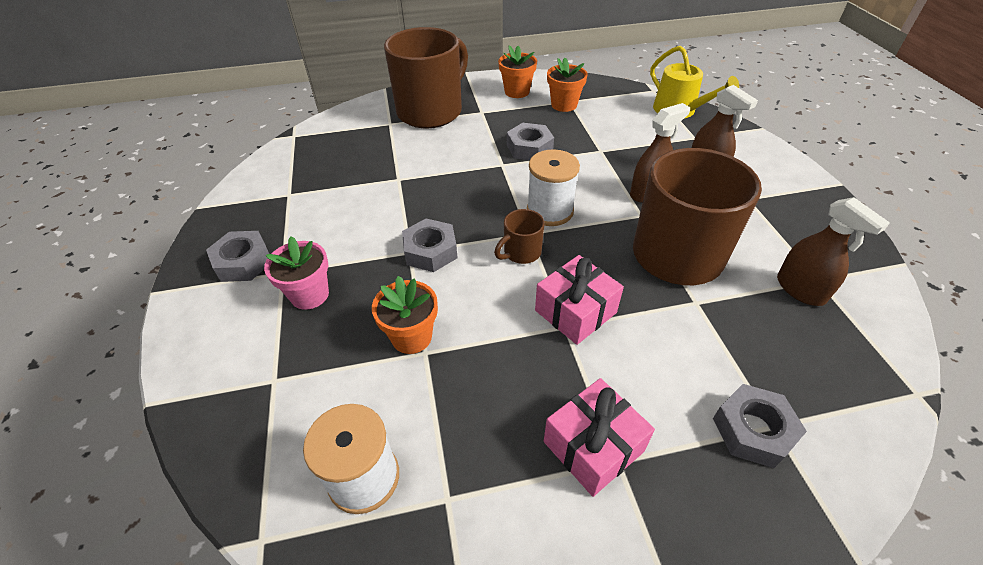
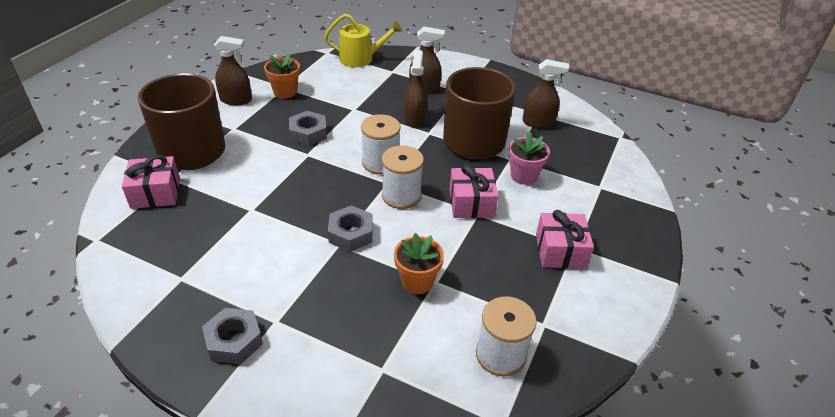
camera: 55 degrees left, 5 degrees down
pink flower pot [264,236,329,310] -> pink flower pot moved to [508,132,550,185]
brown mug [494,209,545,264] -> white spool [382,145,424,209]
orange flower pot [498,45,537,98] -> brown spray bottle [214,36,252,105]
grey nut [713,384,807,468] -> none
none -> pink gift [122,155,180,209]

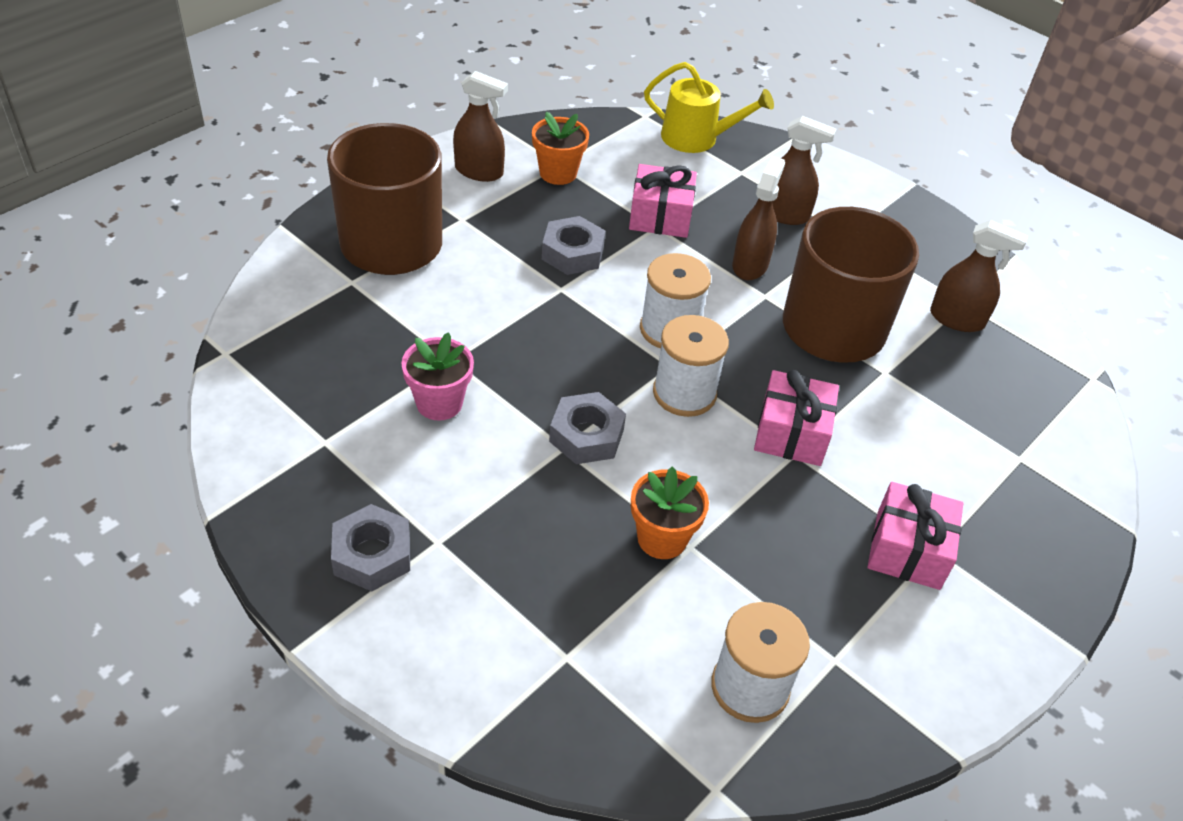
camera: 15 degrees right, 5 degrees up
pink gift [122,155,180,209] -> pink gift moved to [629,164,697,238]
pink flower pot [508,132,550,185] -> pink flower pot moved to [401,332,474,421]

